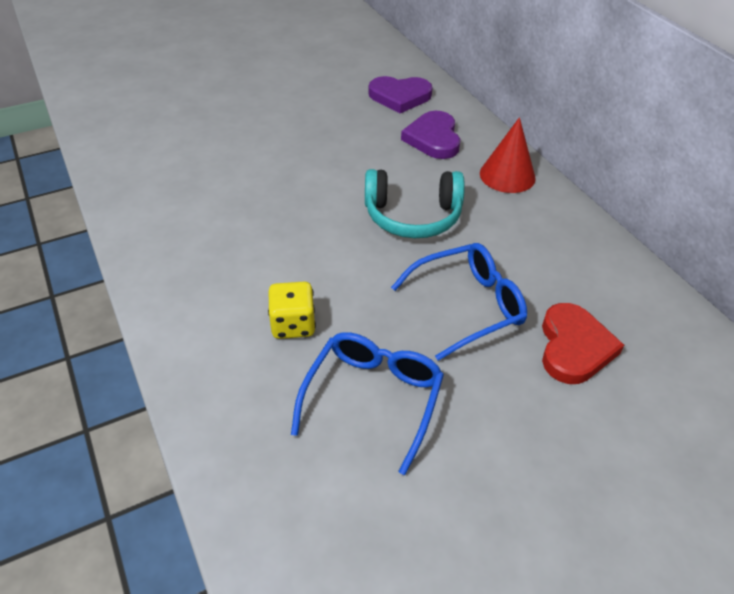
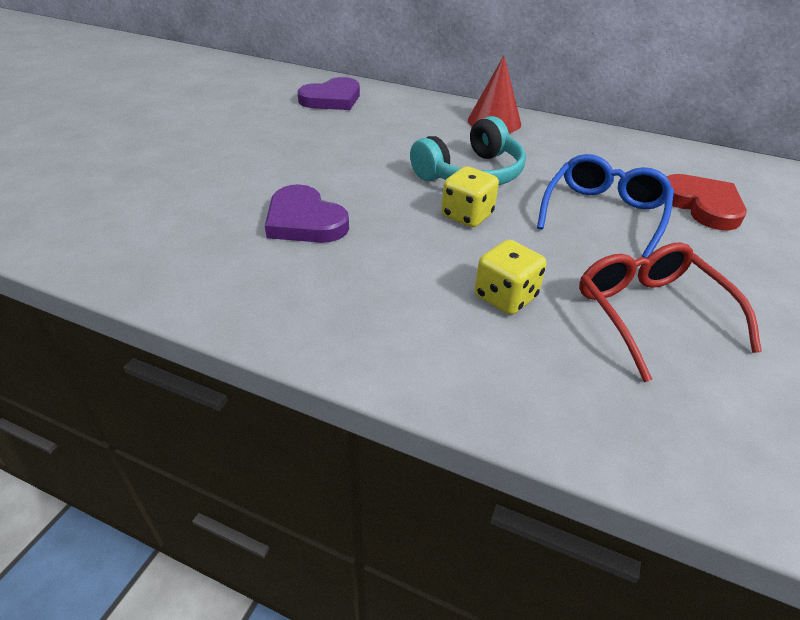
camera: 40 degrees left, 5 degrees down
blue glasses [291,332,444,475] -> red glasses [579,242,762,382]
purple heart [401,111,460,159] -> purple heart moved to [265,184,349,243]
none -> yellow dice [441,166,499,227]

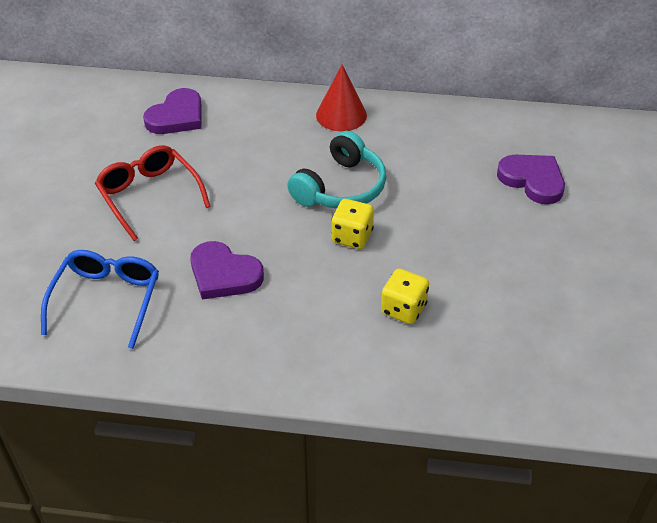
camera: 15 degrees left, 5 degrees up
blue glasses [537,154,674,258] -> blue glasses moved to [41,250,159,349]
red glasses [579,242,762,382] -> red glasses moved to [95,145,211,241]
red heart [667,174,747,230] -> purple heart [497,155,565,205]

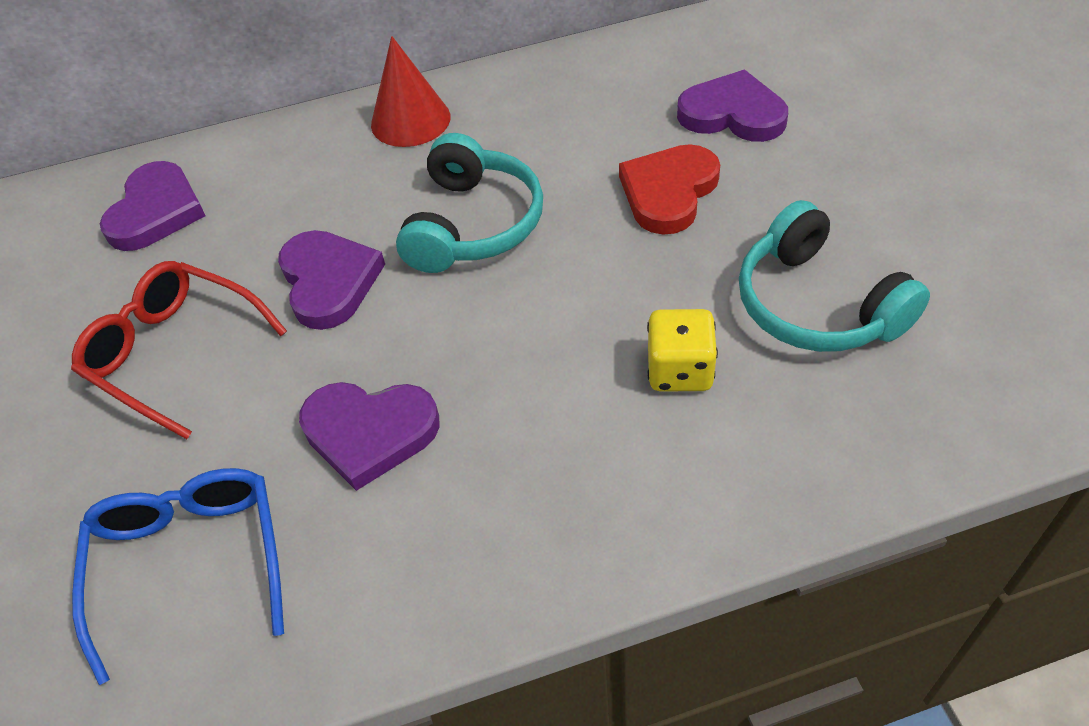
camera: 20 degrees left, 5 degrees up
yellow dice [331,199,374,249] -> none
none -> purple heart [278,230,385,330]
none -> red heart [619,144,720,235]
none -> turquoise headphones [739,200,930,352]

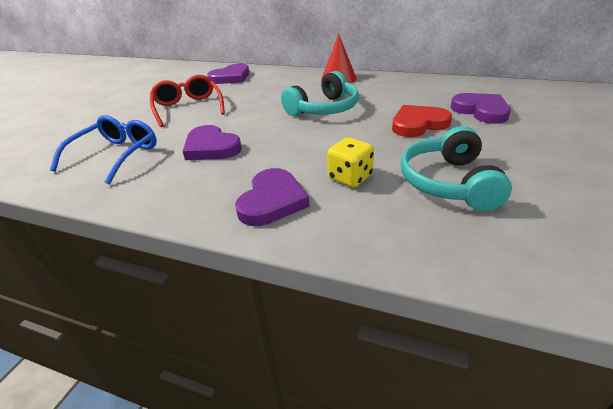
camera: 35 degrees right, 15 degrees down
purple heart [278,230,385,330] -> purple heart moved to [235,168,310,226]

